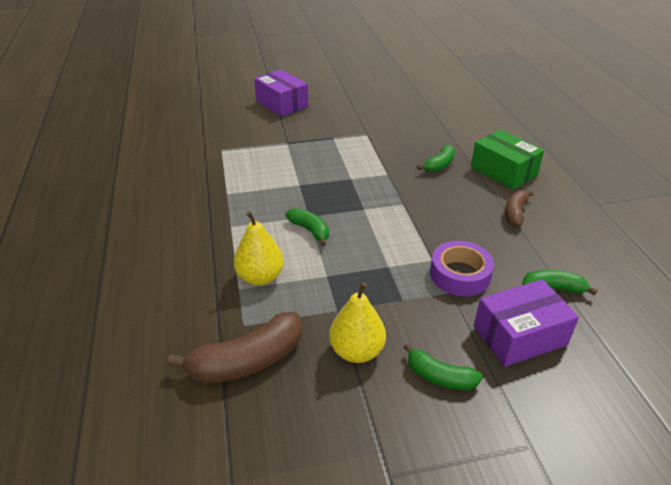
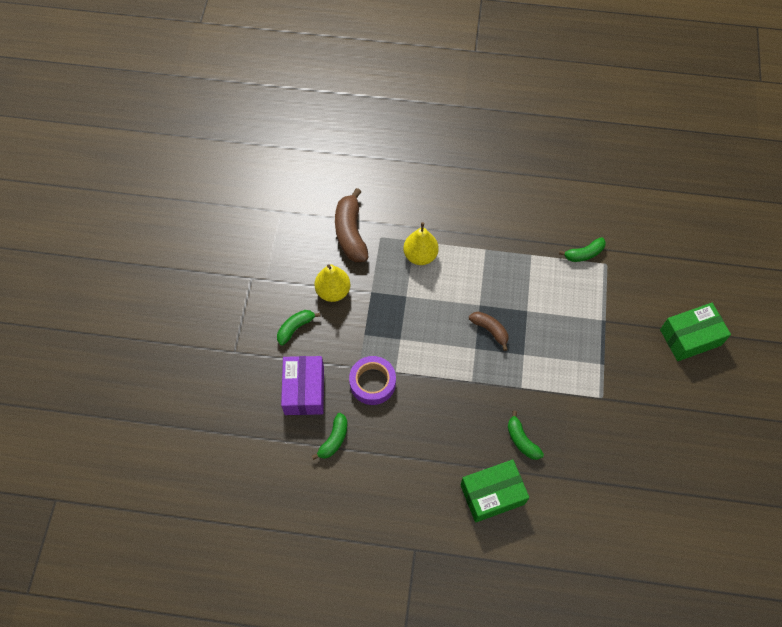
camera: 110 degrees right, 25 degrees up
purple box [254,70,308,117] -> green box [660,303,731,361]
green banana [285,208,329,246] -> green banana moved to [559,237,606,262]
brown banana [505,190,534,227] -> brown banana moved to [469,312,508,351]

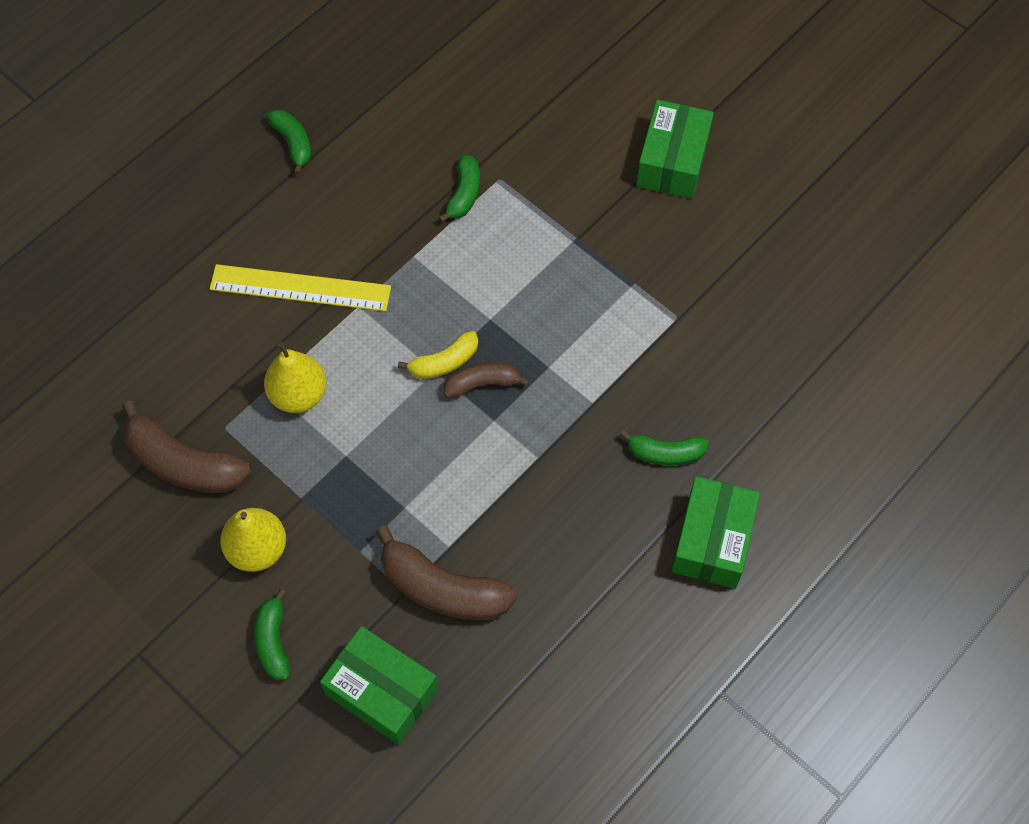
camera: 55 degrees left, 0 degrees up
purple box [281,356,324,415] -> green box [320,626,438,745]
green banana [312,413,347,460] -> green banana moved to [266,109,311,175]
purple tape [349,356,396,405] -> brown banana [376,525,517,620]
none -> yellow ruler [210,264,391,311]
none -> yellow banana [398,331,478,379]

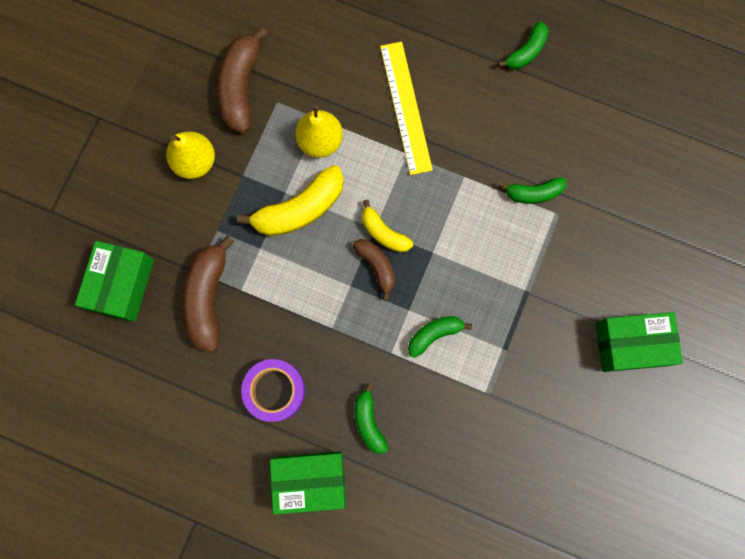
camera: 70 degrees right, 15 degrees up
green banana [254,589,290,680] -> green banana moved to [408,316,472,358]
none -> yellow banana [237,165,344,236]
none -> purple tape [241,359,305,422]

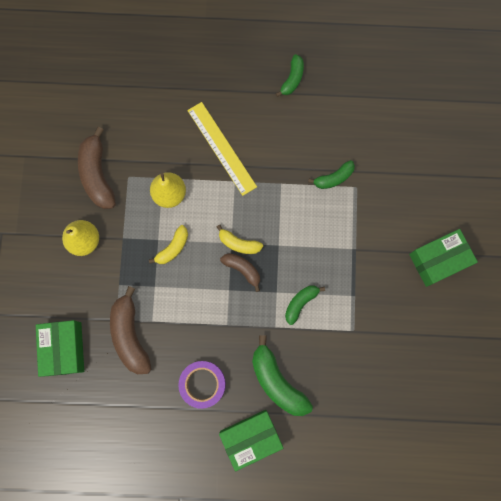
camera: 20 degrees left, 0 degrees up
yellow banana [237,165,344,236] -> yellow banana [149,225,188,264], size x0.59
green banana [355,383,388,454] -> green banana [252,335,313,416], size x1.71

